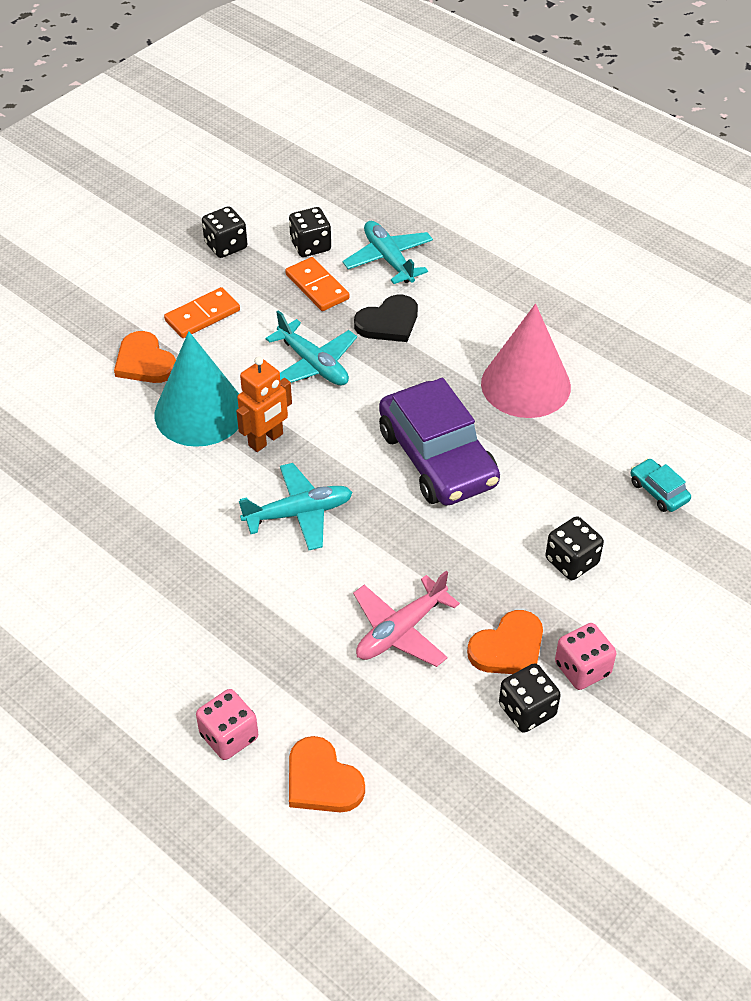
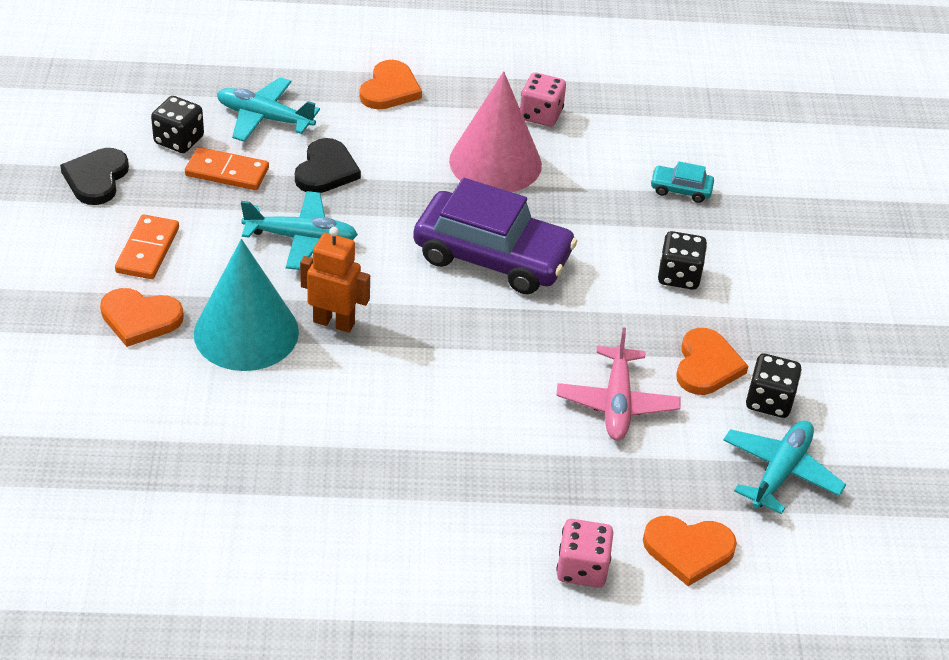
camera: 45 degrees left, 5 degrees down
black dice [202,206,247,258] -> black heart [60,148,129,205]
orange robot [236,356,292,452] -> orange robot turned 75 degrees counterclockwise [300,227,370,333]
turquoise plane [239,463,353,550] -> turquoise plane moved to [723,420,846,514]
pink dice [555,623,616,690] -> pink dice moved to [520,73,566,127]
none -> orange heart [360,60,422,109]

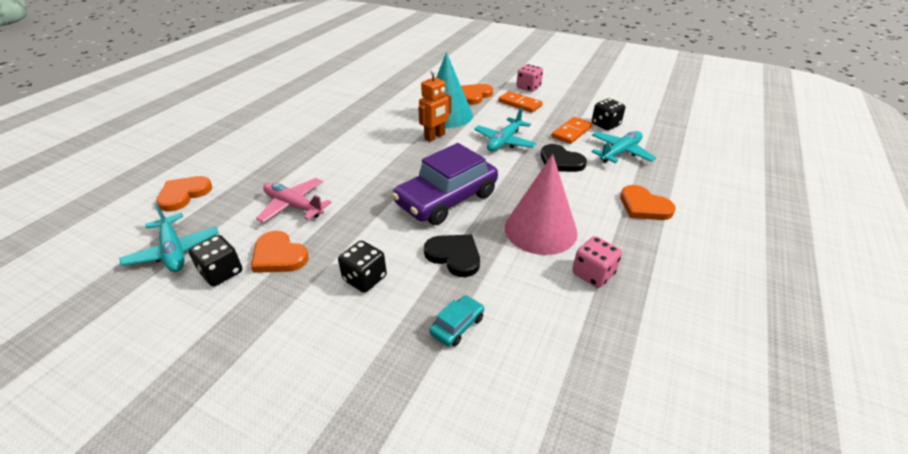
camera: 120 degrees right, 5 degrees down
black heart [60,148,129,205] -> black heart moved to [424,235,480,277]
pink dice [556,519,613,588] -> pink dice moved to [516,64,543,92]

